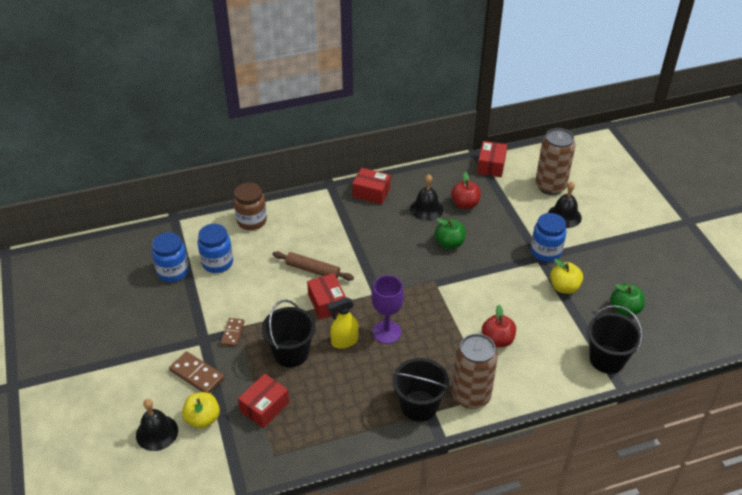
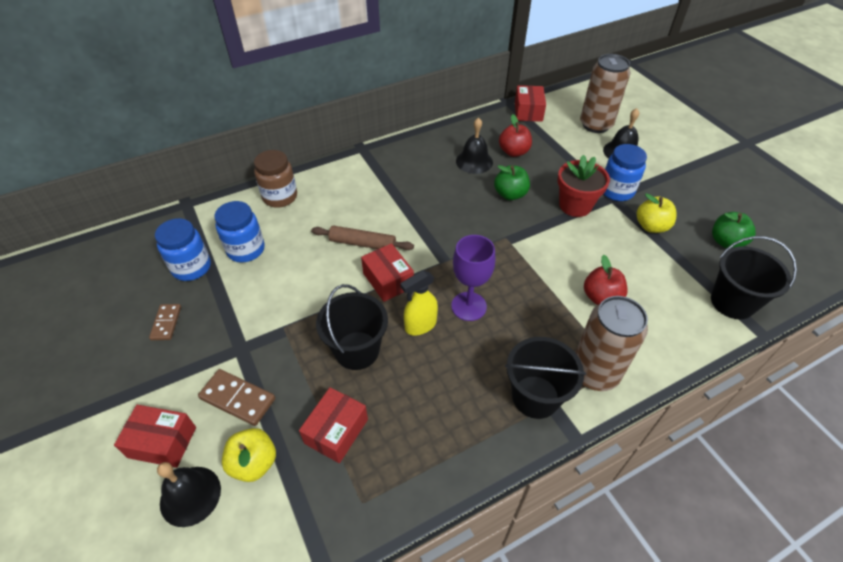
camera: 10 degrees left, 5 degrees up
brown domino [221,318,245,347] -> brown domino moved to [149,304,181,340]
red box [352,168,391,205] -> red box moved to [114,405,196,468]
none -> red flower pot [557,155,610,217]

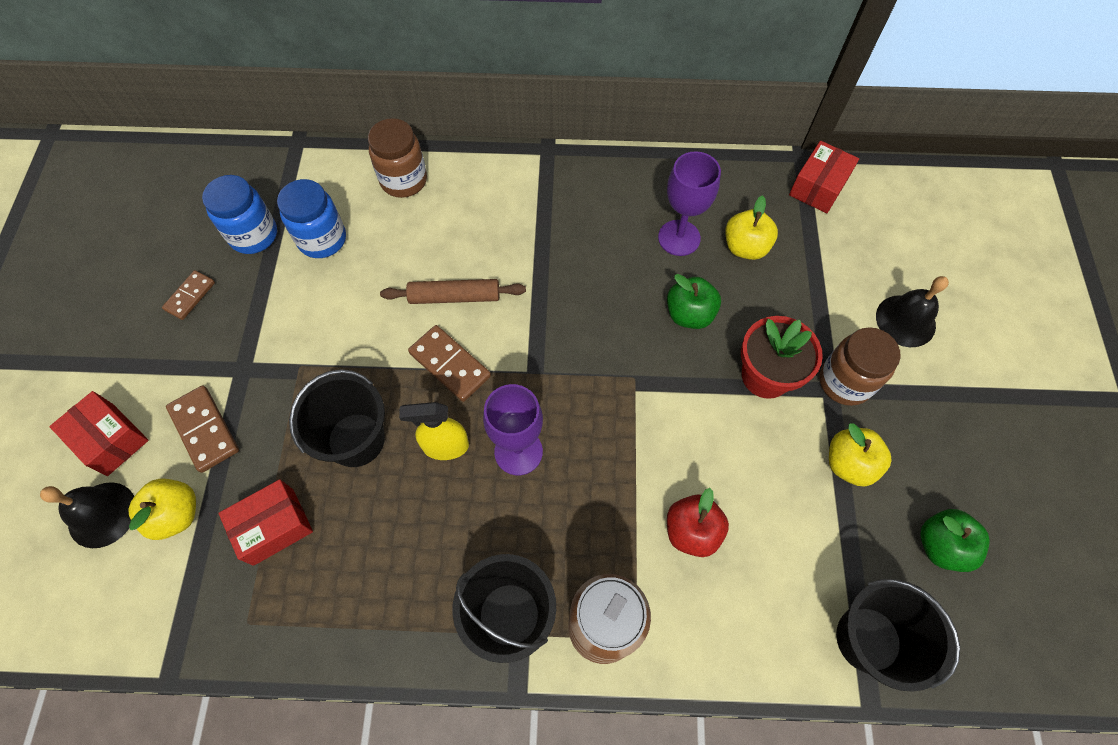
camera: 30 degrees right, 15 degrees up
brown rolling pin [311,226,414,250] -> brown rolling pin turned 45 degrees counterclockwise [380,279,526,304]
red box [361,243,414,302] -> brown domino [408,325,491,402]
black bell [456,117,493,174] -> purple goblet [658,151,721,256]
red apple [499,114,532,157] -> yellow apple [726,195,778,260]
brown can [580,54,630,133] -> none
blue jar [604,144,647,201] -> brown jar [819,327,901,406]

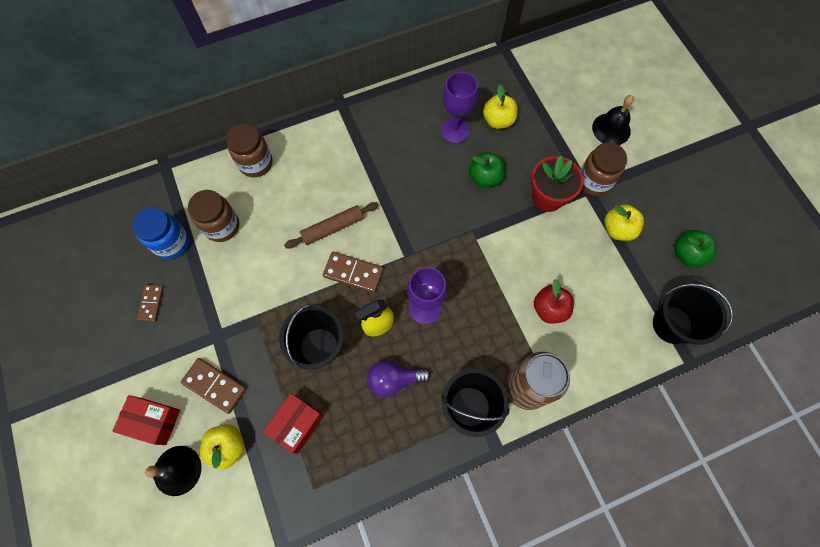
camera: 25 degrees left, 5 degrees up
blue jar [277,179,346,258] -> brown jar [188,190,239,242]
red box [789,141,859,213] -> none
none -> purple light bulb [367,360,431,397]

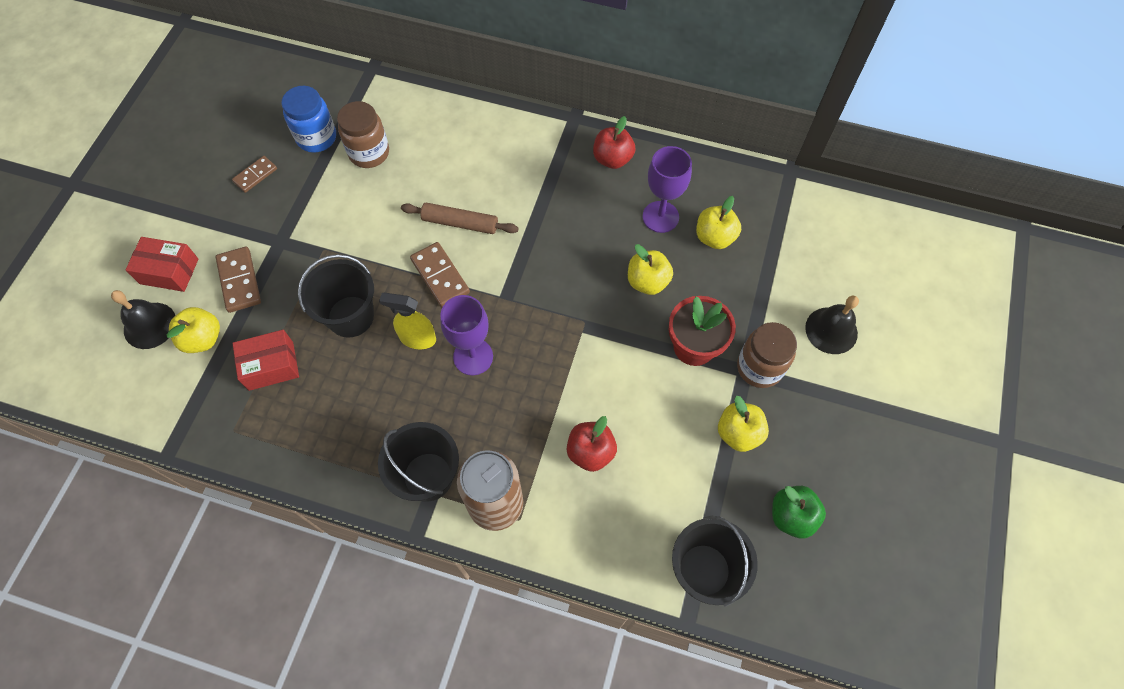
camera: 40 degrees right, 5 degrees down
red box [112,395,180,445] -> red box turned 45 degrees counterclockwise [125,237,198,292]
brown jar [226,123,272,178] -> none
purple light bulb [367,360,431,397] -> none
green apple [469,152,505,188] -> yellow apple [628,244,673,295]
none -> red apple [593,116,635,169]

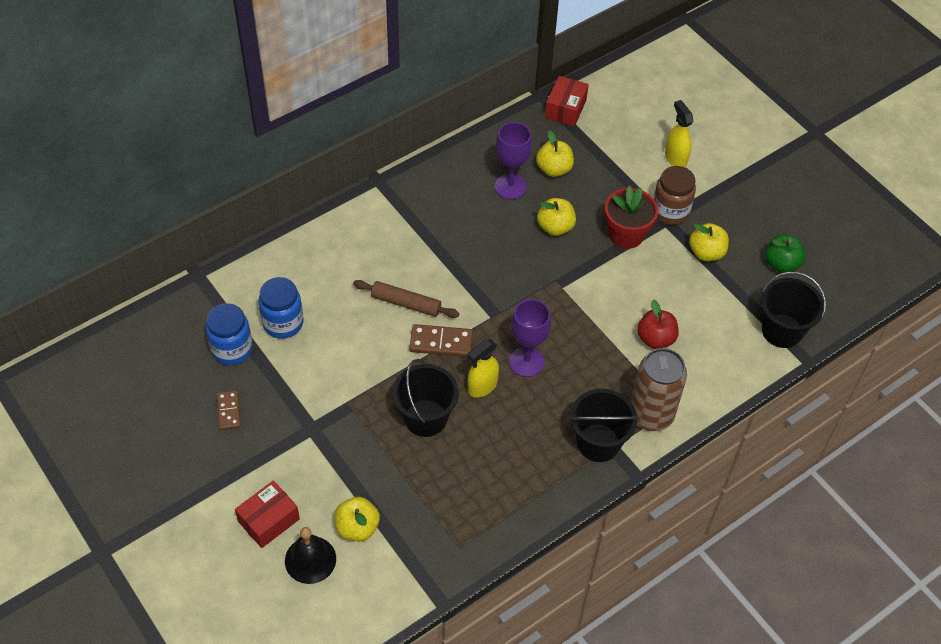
camera: 55 degrees left, 10 degrees down
brown domino [215,247,261,313] -> none
red box [232,330,299,391] -> red box moved to [545,76,589,126]
brown jar [337,101,389,168] -> blue jar [258,277,304,339]
brown rolling pin [401,203,519,234] -> brown rolling pin turned 60 degrees clockwise [353,280,460,318]
red apple [593,116,635,169] -> none
black bell [805,296,859,354] -> yellow spray bottle [665,100,694,167]

